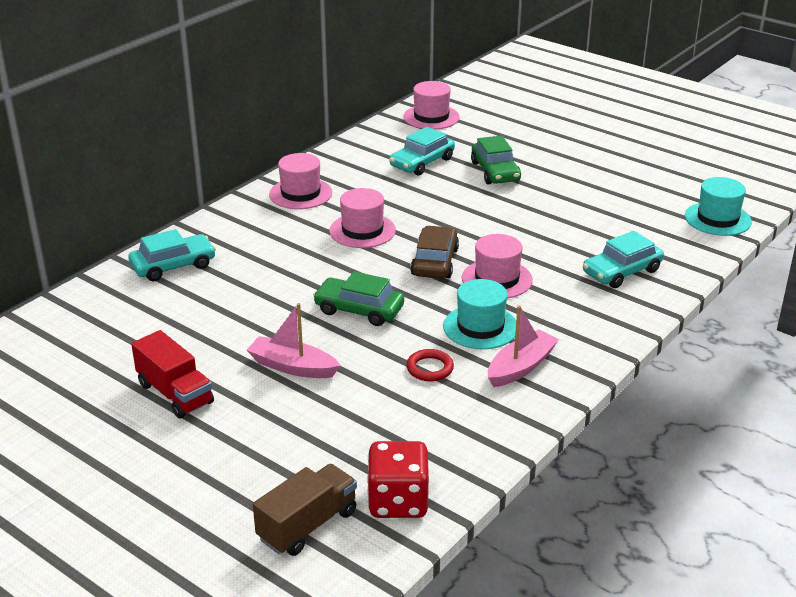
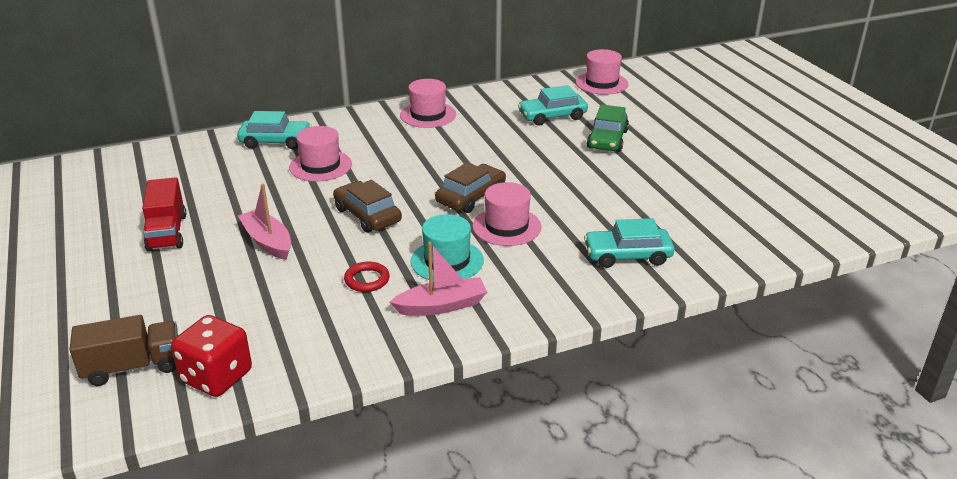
camera: 30 degrees right, 0 degrees up
green car [313,271,404,326] -> brown car [333,180,402,233]
pink hat [329,188,396,248] -> pink hat moved to [289,126,352,182]
turquoise hat [685,177,752,236] -> none

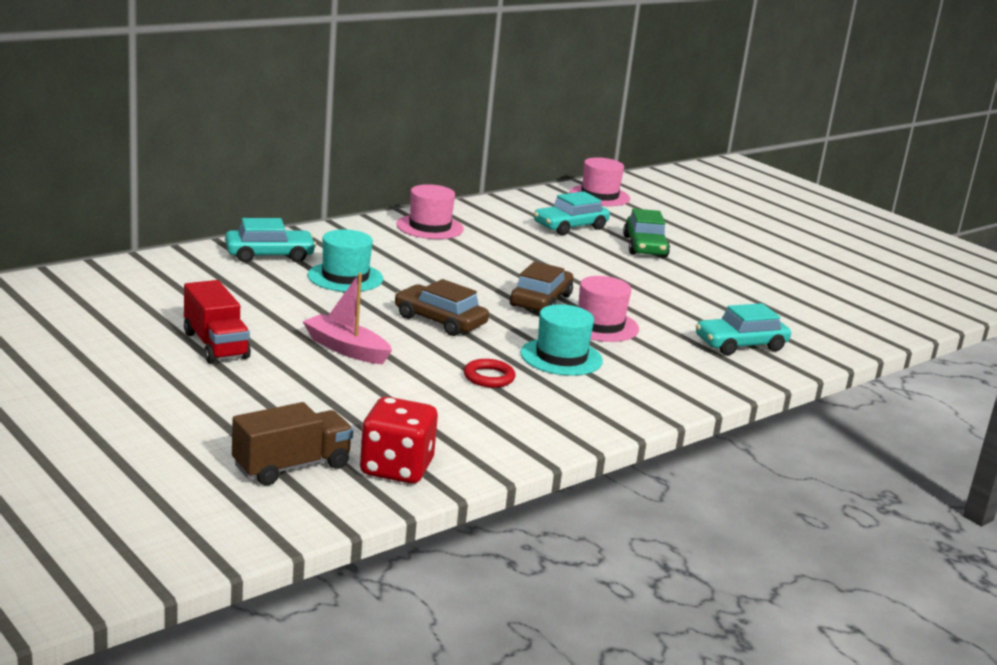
camera: 20 degrees left, 10 degrees down
pink hat [289,126,352,182] -> turquoise hat [308,229,383,292]
pink boat [390,242,487,316] -> none

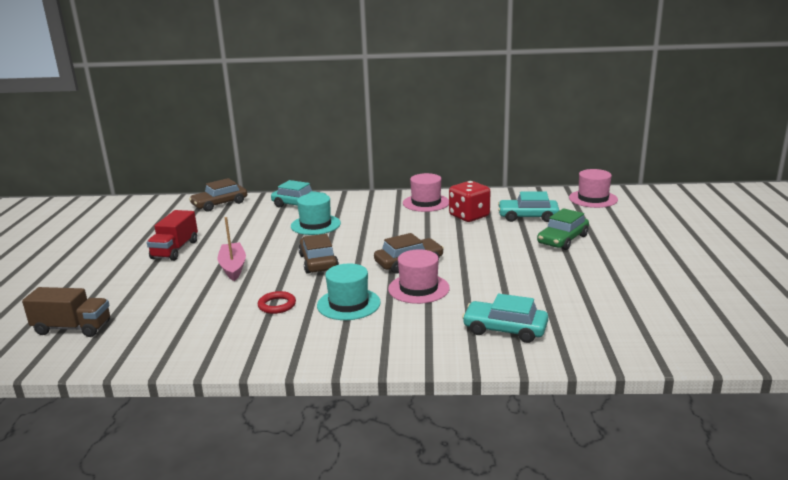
camera: 45 degrees right, 0 degrees up
red dice [360,397,438,484] -> red dice moved to [449,181,490,222]
none -> brown car [189,178,247,212]

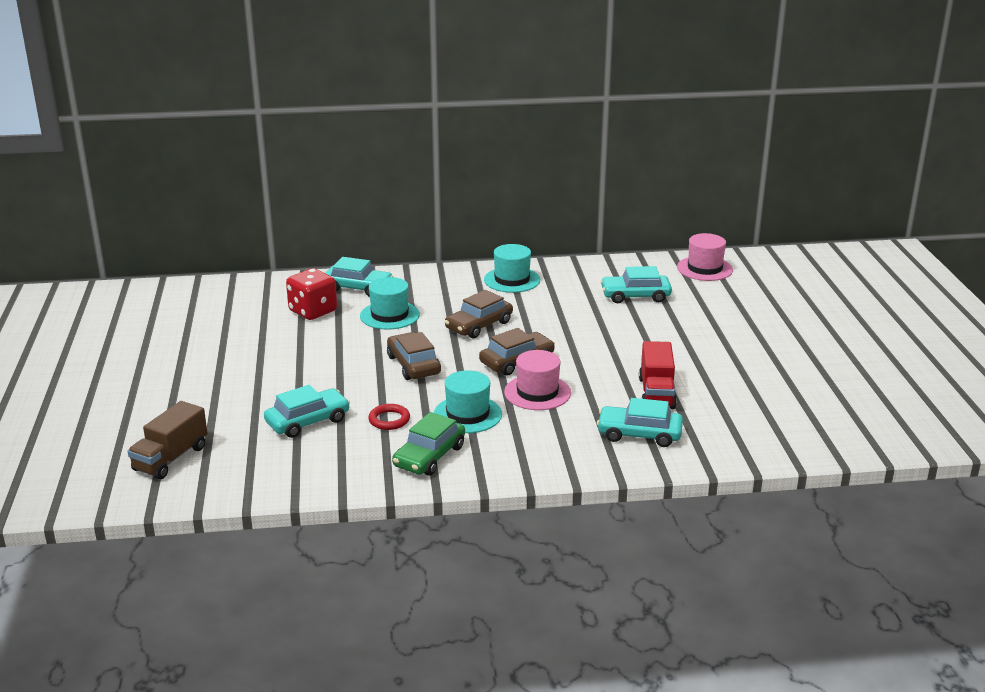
camera: 10 degrees left, 5 degrees up
brown truck [22,287,110,337] -> brown truck turned 120 degrees clockwise [127,401,208,479]
red truck [147,210,198,261] -> red truck moved to [639,341,677,409]
brown car [189,178,247,212] -> brown car moved to [445,290,513,338]
pink boat [217,217,246,281] -> none
pink hat [403,173,449,212] -> turquoise hat [484,244,540,293]
red dice [449,181,490,222] -> red dice moved to [286,268,337,320]
green car [537,208,589,250] -> green car moved to [392,412,465,476]
none -> turquoise car [264,385,350,438]

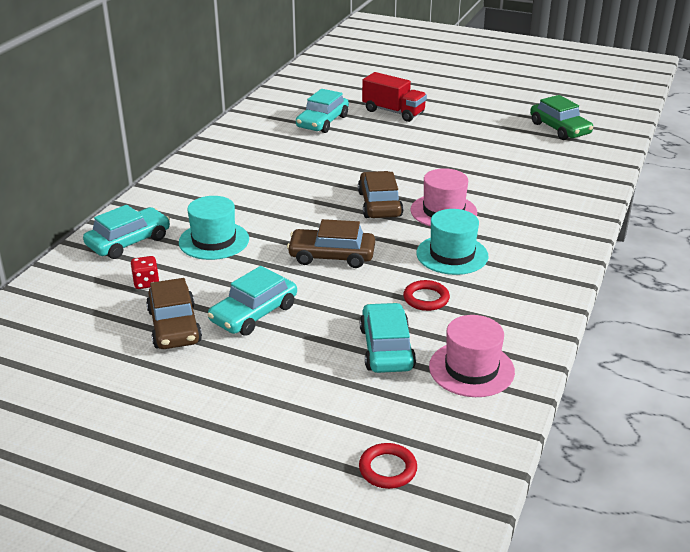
camera: 60 degrees left, 5 degrees up
brown truck [127,401,208,479] -> red ring [359,443,417,489]
red dice [286,268,337,320] -> red dice [131,256,159,289], size x0.51
green car [392,412,465,476] -> green car moved to [530,95,593,140]
brown car [445,290,513,338] -> brown car moved to [146,278,202,349]
turquoise hat [484,244,540,293] -> none
turquoise car [597,398,683,447] -> turquoise car moved to [208,266,297,336]
red truck [639,341,677,409] -> red truck moved to [362,72,427,122]
pink hat [677,233,733,281] -> pink hat moved to [429,315,515,397]

